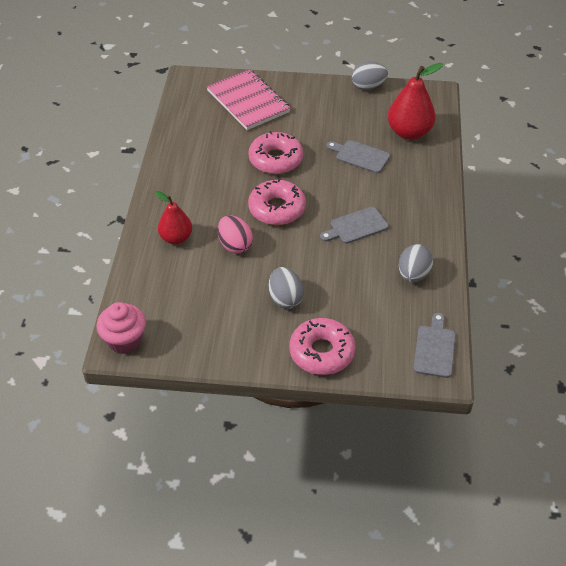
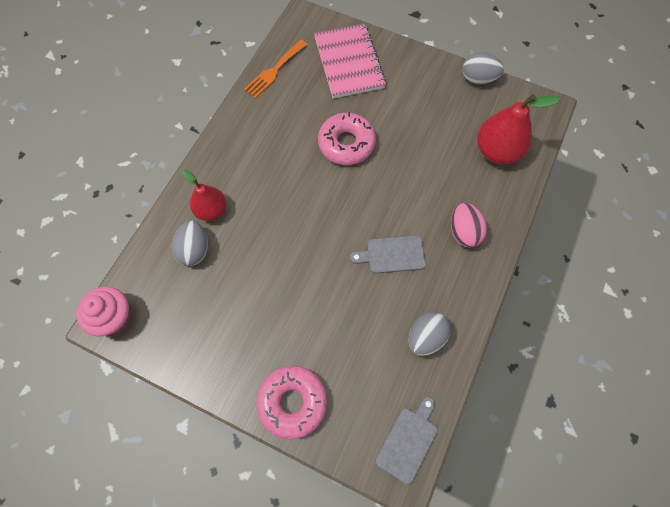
camera: 20 degrees right, 20 degrees up
pink egg [218,215,253,253] -> pink egg moved to [451,203,487,247]
pink donut [248,178,306,225] -> none
grey egg [269,267,304,309] -> grey egg moved to [172,221,208,266]
grey cutting board [326,140,390,173] -> none
none -> orange fork [244,40,308,98]

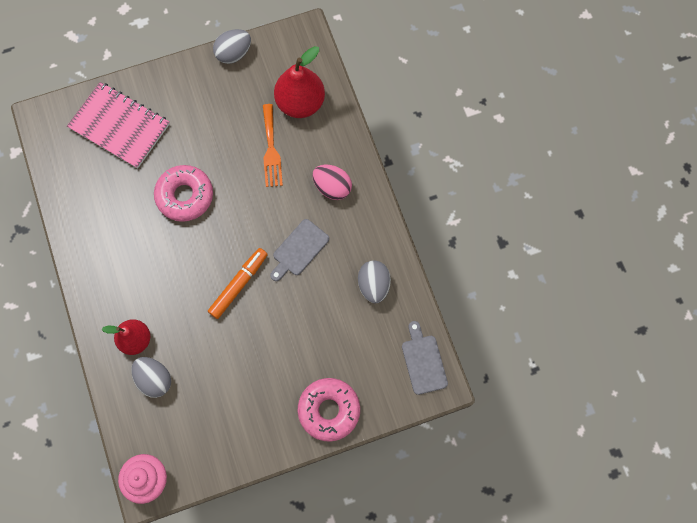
camera: 45 degrees left, 5 degrees up
orange fork [244,40,308,98] -> orange fork moved to [263,104,283,187]
none -> orange marker [208,248,268,319]

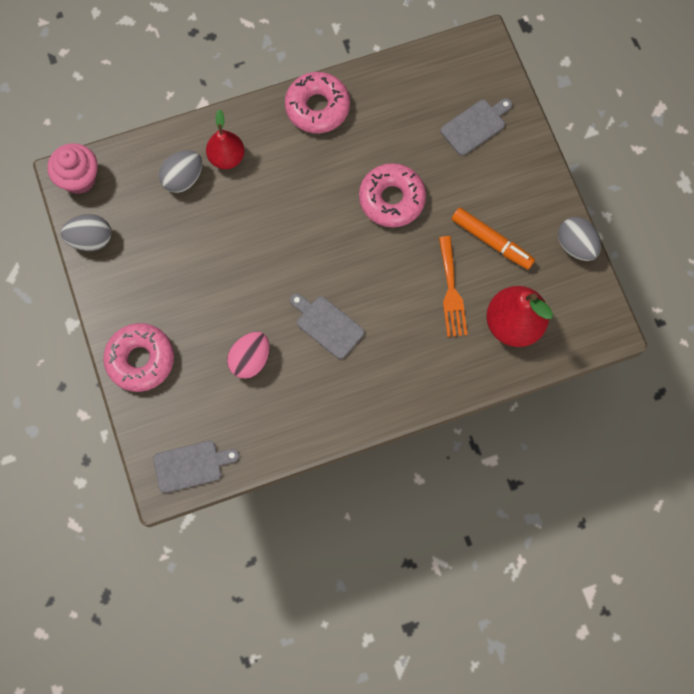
camera: 90 degrees right, 0 degrees up
pink notebook [67,82,170,169] -> grey cutting board [441,98,512,156]
orange marker [208,248,268,319] -> orange marker moved to [452,208,535,270]
orange fork [263,104,283,187] -> orange fork turned 90 degrees counterclockwise [439,236,468,337]
pink egg [312,165,352,200] -> pink egg moved to [227,332,270,379]
grey egg [358,260,391,303] -> grey egg moved to [61,214,111,251]
none -> pink donut [285,72,350,133]

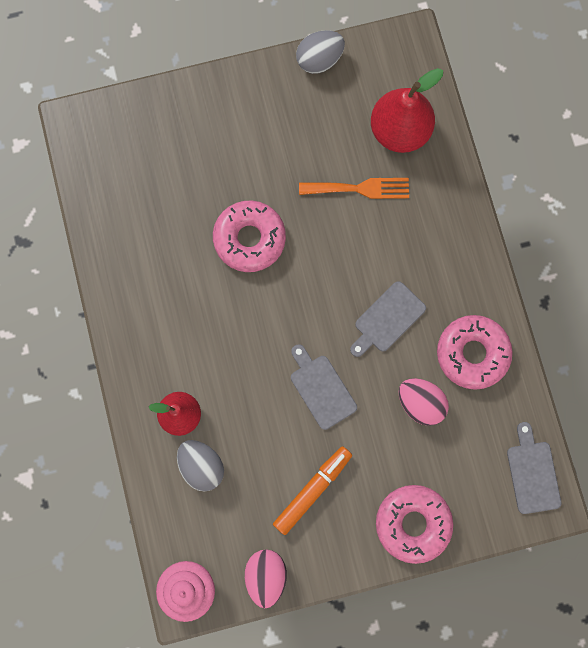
camera: 85 degrees left, 5 degrees up
grey egg [61,214,111,251] -> pink egg [245,550,287,608]
pink donut [285,72,350,133] -> pink donut moved to [437,315,513,390]
grey cutting board [441,98,512,156] -> grey cutting board moved to [291,345,357,430]
orange marker [452,208,535,270] -> orange marker moved to [273,446,352,535]

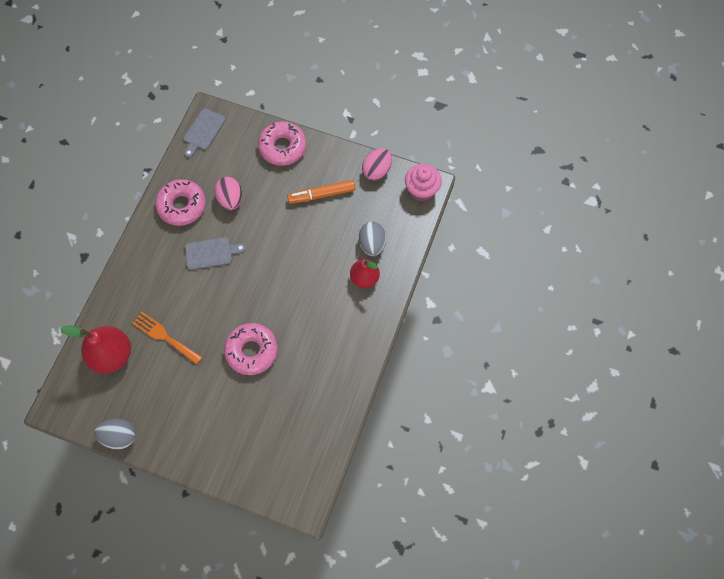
camera: 145 degrees left, 10 degrees down
grey cutting board [291,345,357,430] -> none

